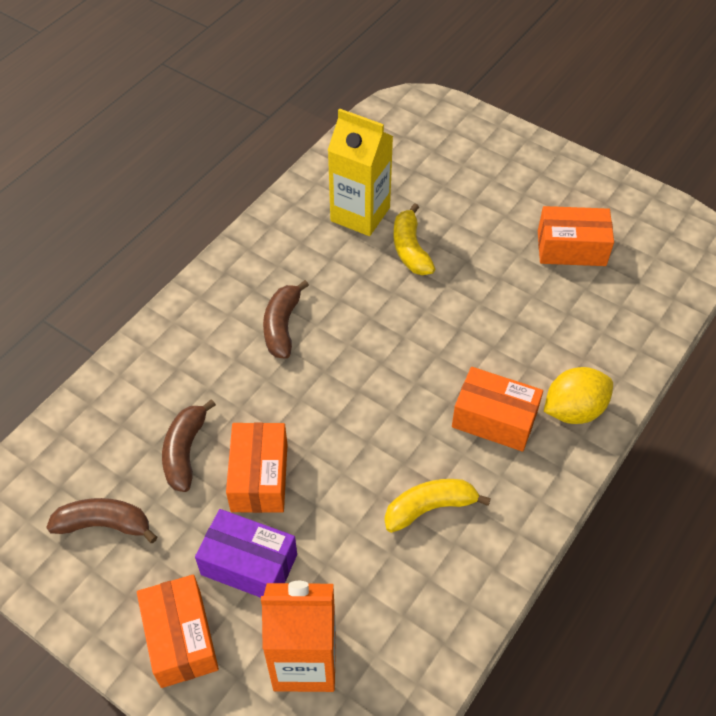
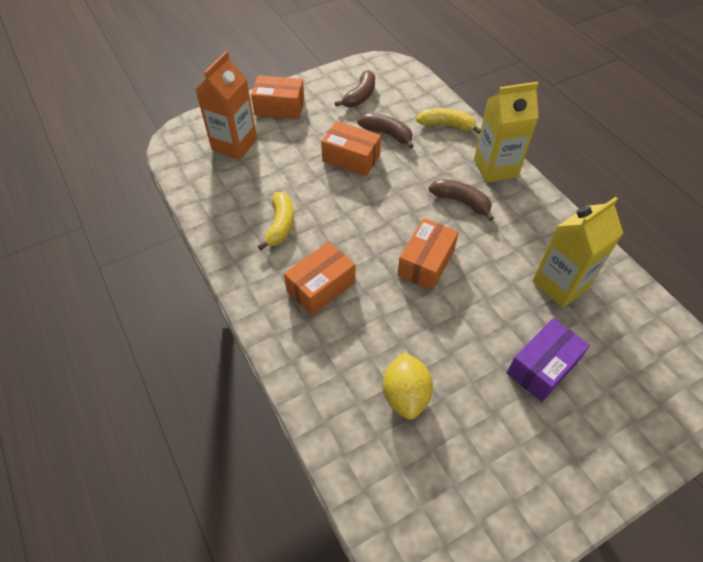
camera: 115 degrees right, 0 degrees up
purple box [195,509,297,598] -> purple box moved to [507,318,590,402]
yellow banana [393,203,435,275] -> yellow banana moved to [416,108,481,134]
orange box [538,206,614,266] -> orange box moved to [397,218,459,291]
yellow lemon [544,367,613,424] -> yellow lemon moved to [383,352,433,420]
none -> yellow carton [474,82,539,183]

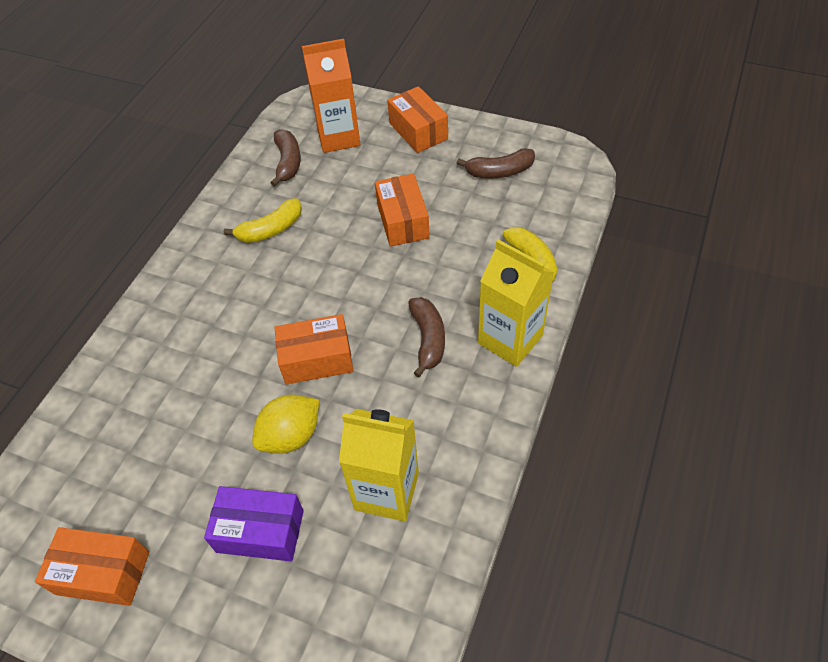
camera: 55 degrees right, 0 degrees up
orange box [284,242,355,316] -> orange box moved to [35,527,149,606]
brown banana [357,113,414,149] -> brown banana moved to [271,129,301,187]
yellow lemon [383,352,433,420] -> yellow lemon moved to [252,395,319,454]

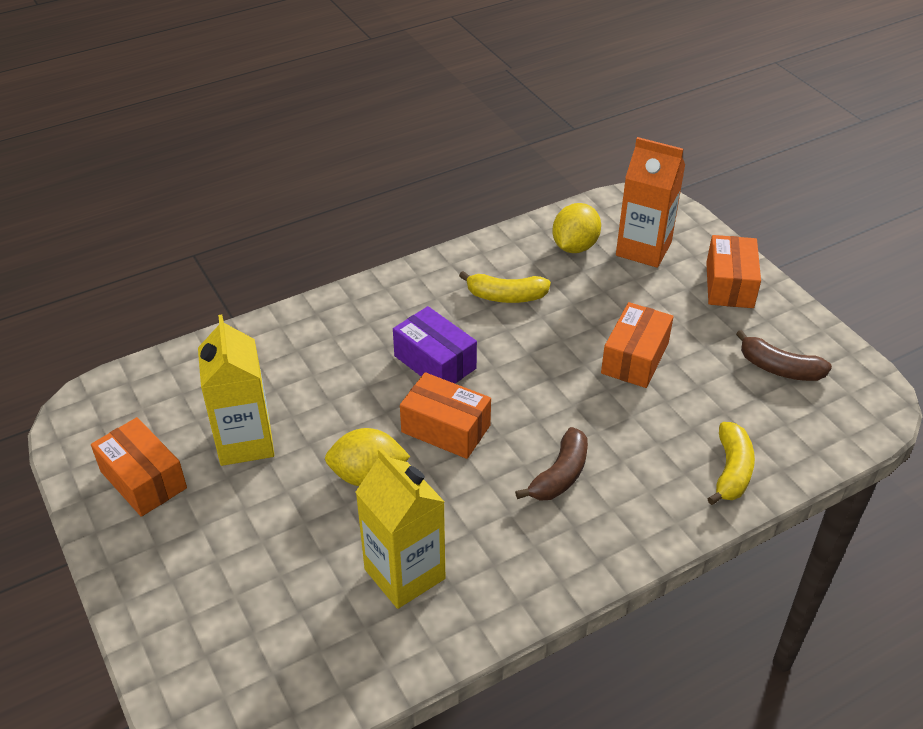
camera: 35 degrees right, 10 degrees down
purple box [204,486,304,561] -> purple box moved to [393,306,477,383]
brown banana [271,129,301,187] -> yellow lemon [552,203,601,253]
yellow carton [478,239,554,367] -> yellow carton moved to [198,314,274,466]

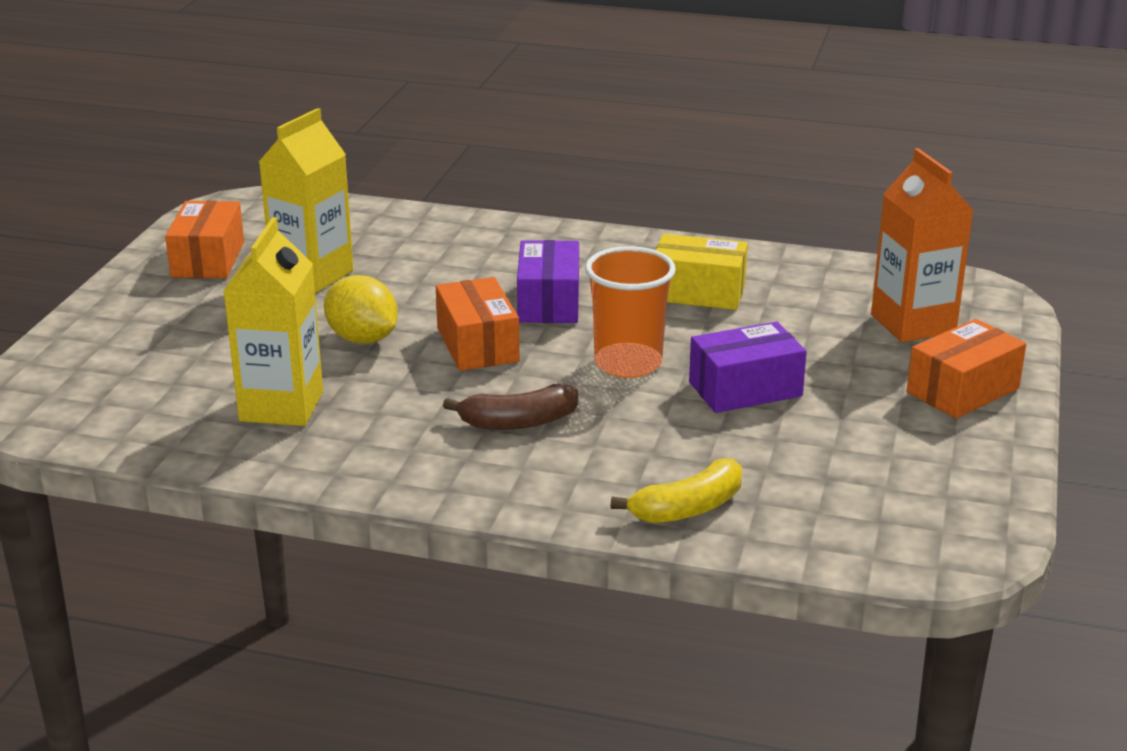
camera: 45 degrees right, 15 degrees down
yellow banana [459,271,551,303] -> yellow box [656,234,748,310]
yellow lemon [552,203,601,253] -> none
orange box [601,302,674,388] -> purple box [689,322,807,413]
brown banana [736,330,832,381] -> none
none -> orange cup [585,246,676,378]

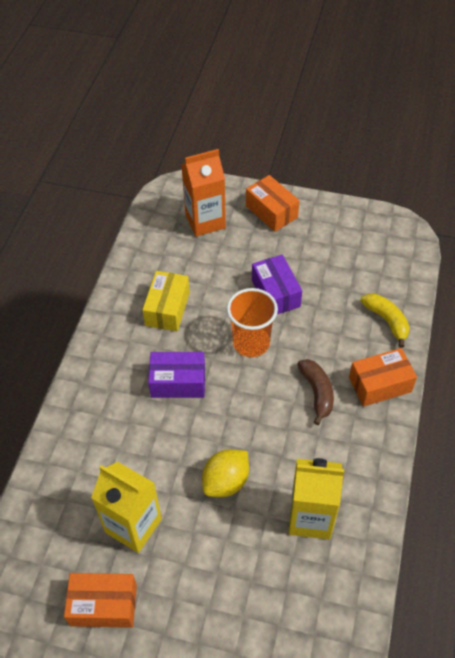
camera: 90 degrees left, 25 degrees up
orange box [436,277,520,371] -> orange box moved to [349,348,417,407]

